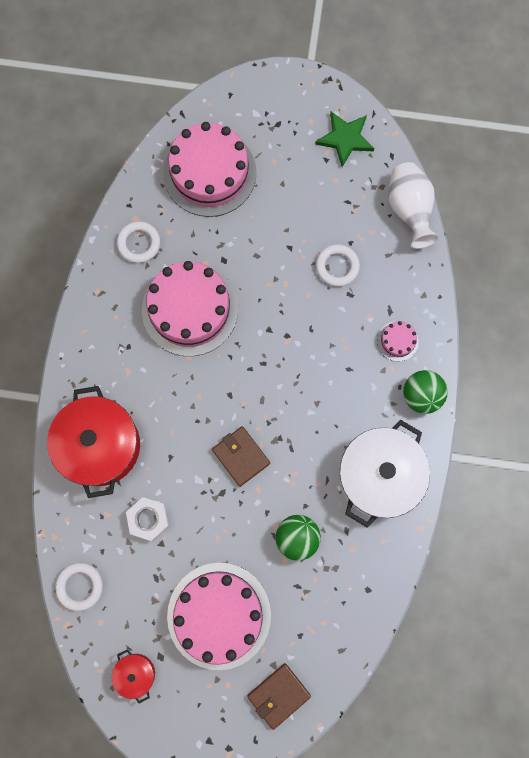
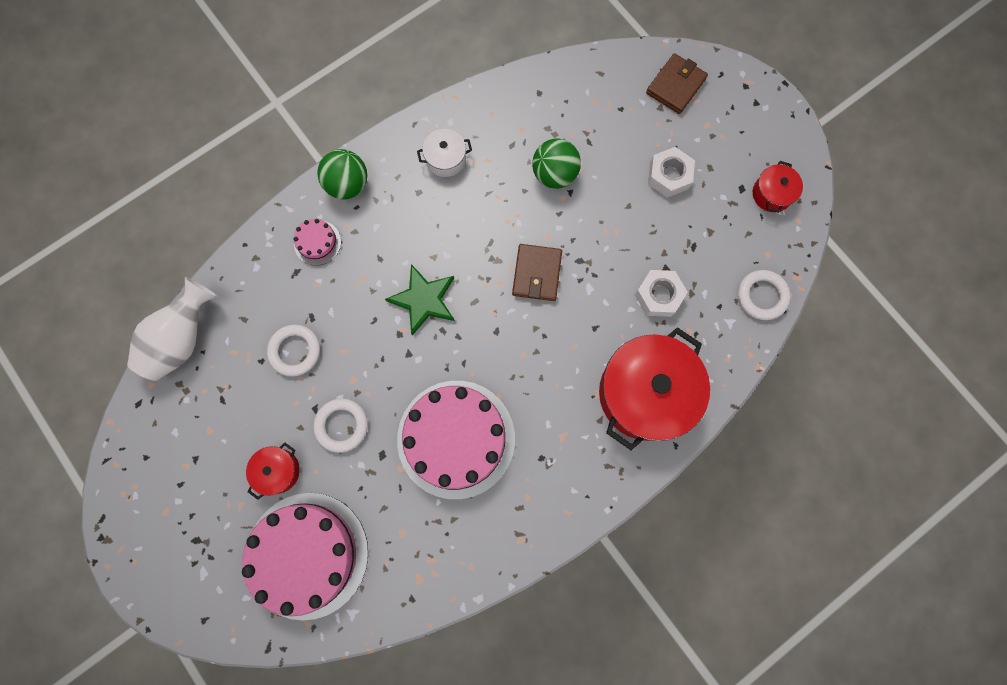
camera: 135 degrees left, 0 degrees up
white ring [117,221,160,263] -> white ring moved to [313,398,368,453]
pink cake [167,563,271,670] -> white nut [648,147,695,198]
brown wallet [247,663,311,730] -> brown wallet turned 60 degrees counterclockwise [646,53,708,114]
green star [315,112,375,167] -> green star moved to [385,264,455,336]
white pot [339,420,430,527] -> white pot [417,129,472,177], size x0.46
none -> red pot [246,443,300,500]

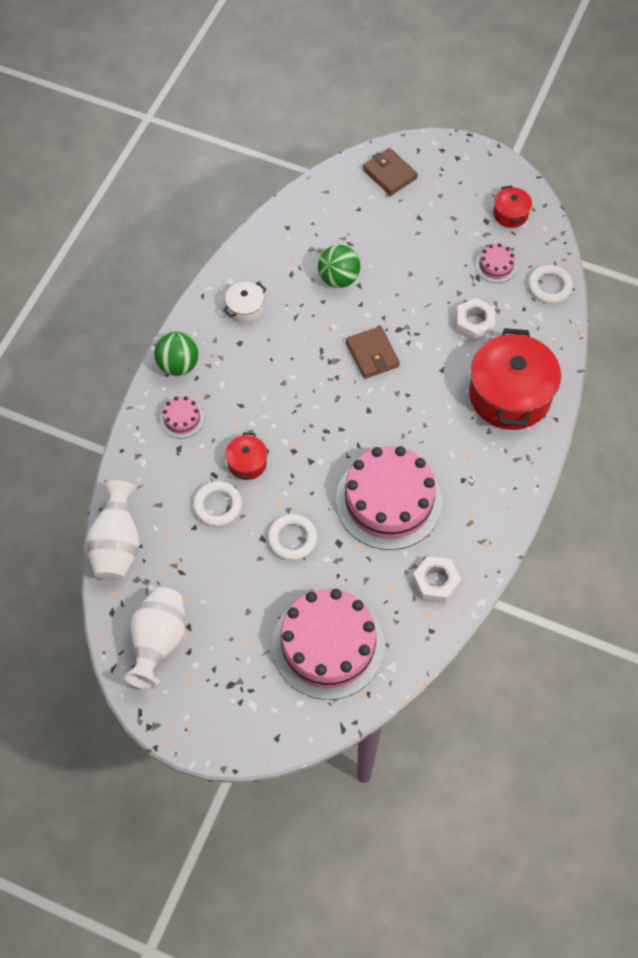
camera: 30 degrees left, 15 degrees down
red pot [246,443,300,500] -> red pot moved to [225,432,267,480]
green star [385,264,455,336] -> none
brown wallet [646,53,708,114] -> brown wallet turned 45 degrees counterclockwise [363,148,418,196]
white nut [648,147,695,198] -> white nut moved to [412,556,461,603]
none -> white vase [123,587,186,690]
none -> pink cake [475,243,517,283]

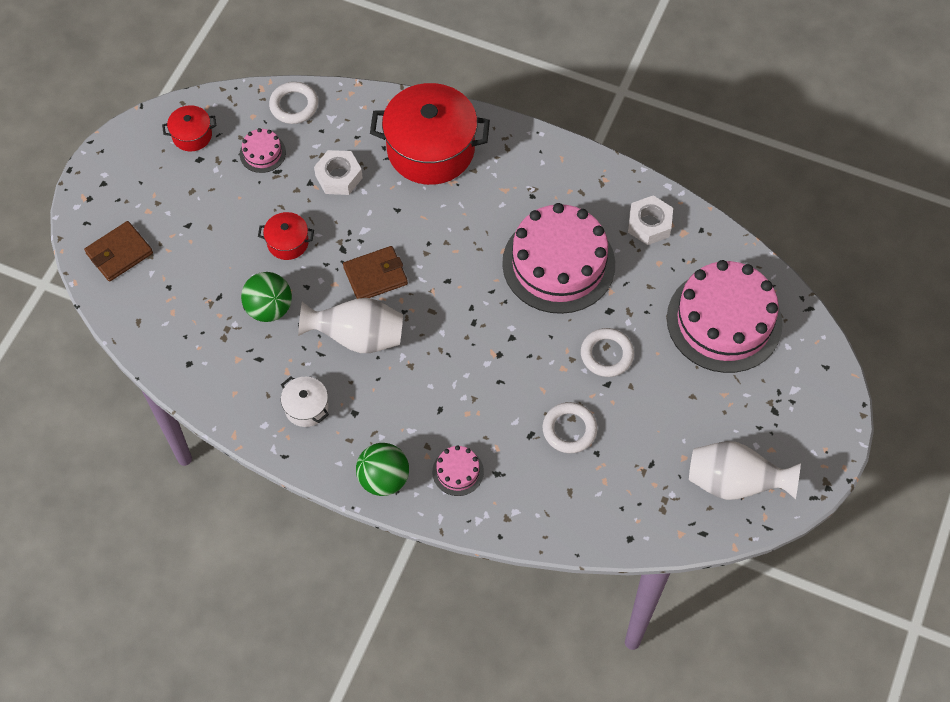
camera: 90 degrees left, 0 degrees up
white vase [86,480,140,580] -> white vase moved to [298,298,403,353]
red pot [225,432,267,480] -> red pot moved to [258,212,314,260]

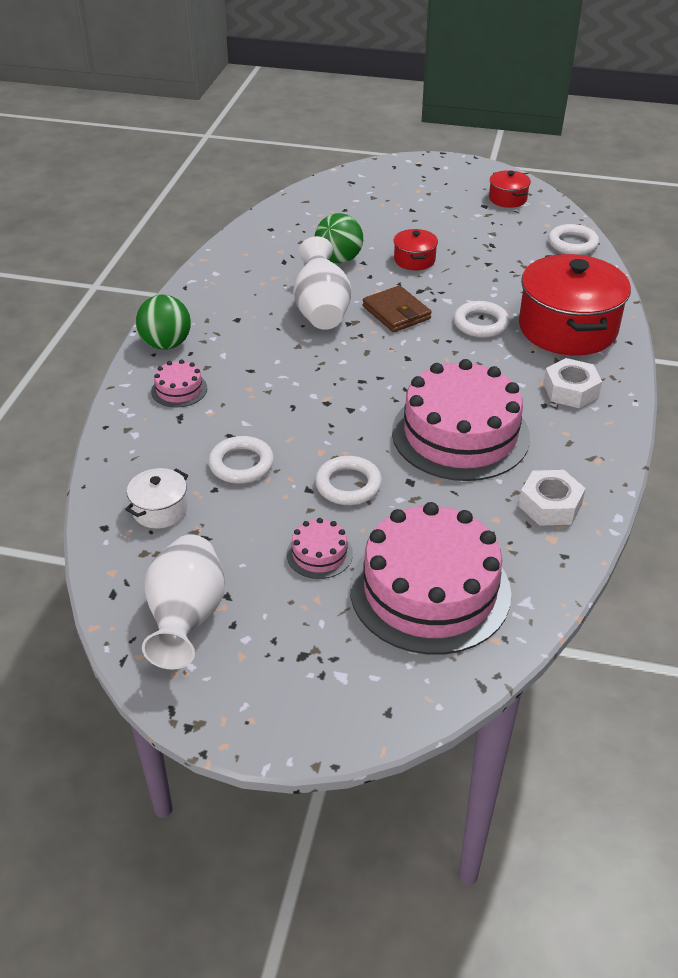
camera: 80 degrees right, 20 degrees down
brown wallet [84,221,153,282] -> none
pink cake [240,128,286,173] -> pink cake moved to [287,518,353,579]
white pot [281,376,329,427] -> white pot moved to [125,468,188,529]
white nut [314,150,363,195] -> white nut moved to [543,358,602,408]
none -> white ring [454,301,509,338]

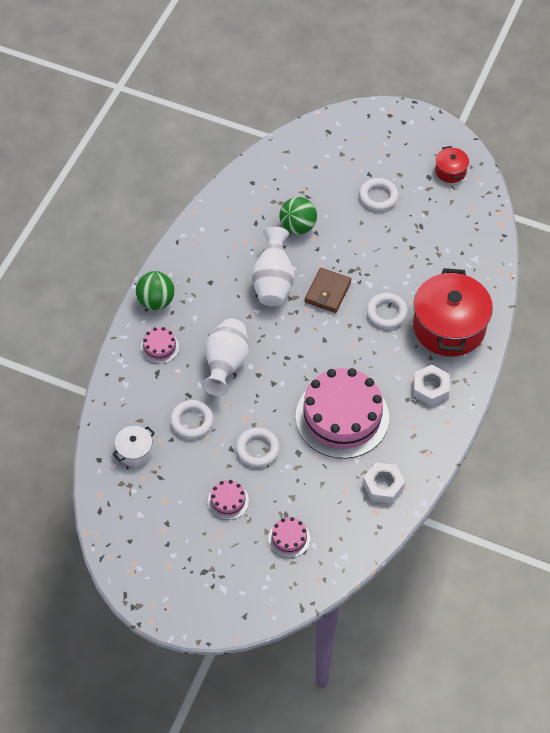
camera: 10 degrees right, 15 degrees up
white vase [142,535,225,669] -> white vase moved to [201,319,249,396]
pink cake [350,502,511,655] -> pink cake [268,517,310,558], size x0.43
brown wallet [363,285,432,332] -> brown wallet turned 45 degrees clockwise [305,268,351,313]
red pot [394,229,438,270] -> none
white ring [548,224,599,255] -> white ring moved to [359,178,398,211]

